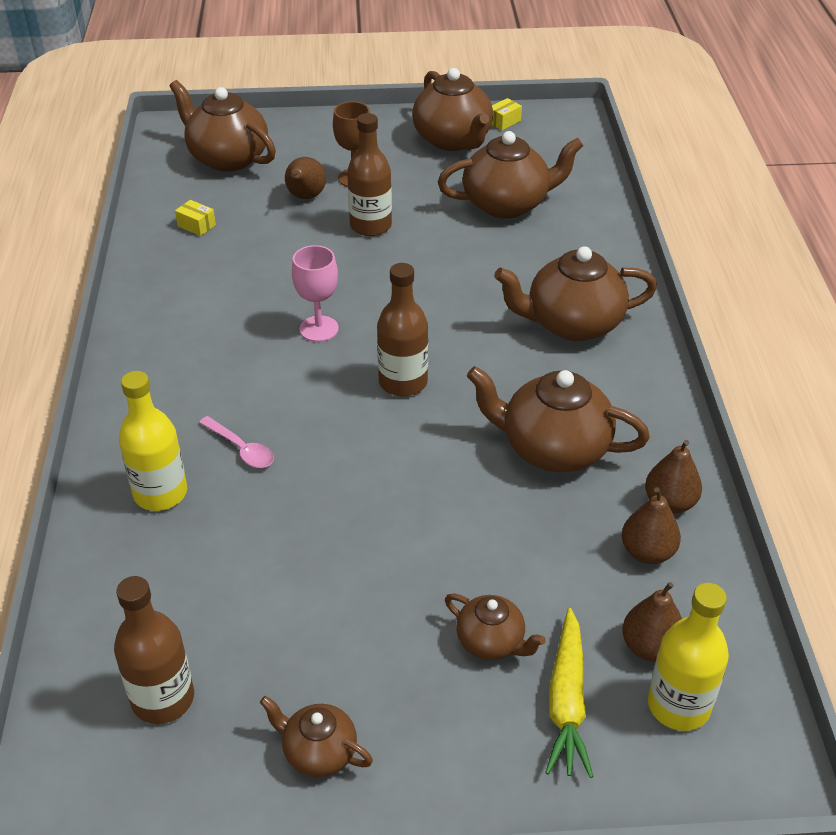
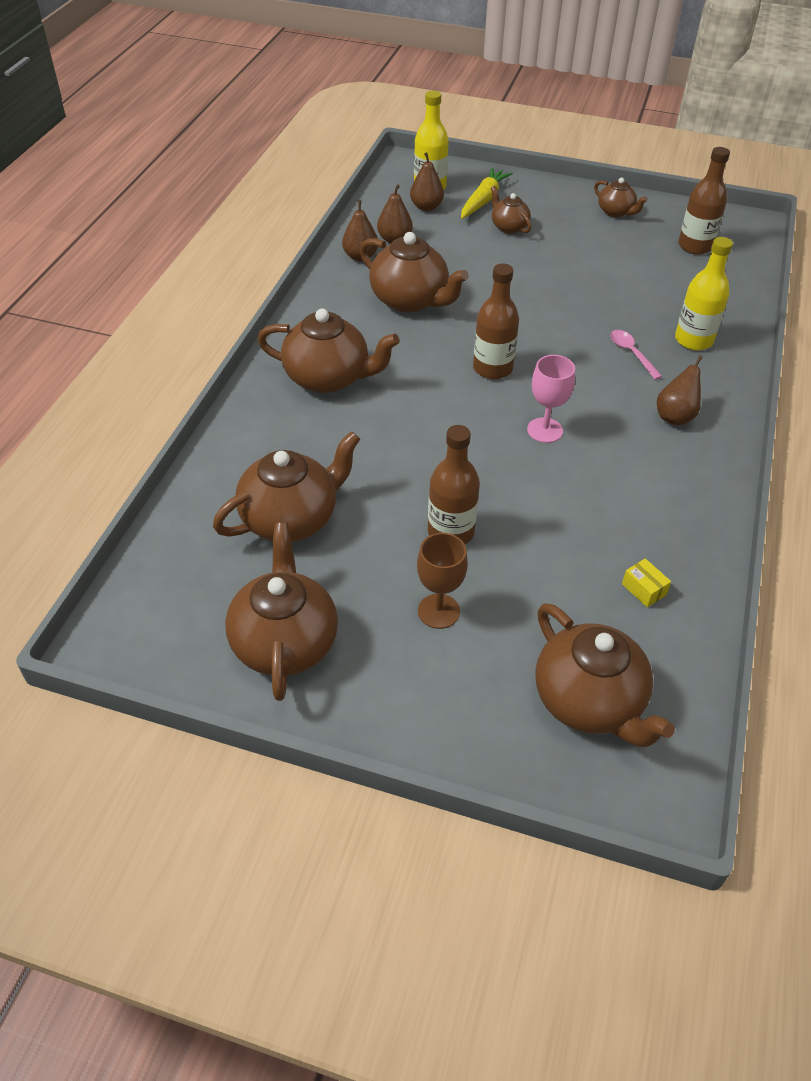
camera: 160 degrees left, 5 degrees up
brown pear [285,157,326,199] -> brown pear moved to [657,355,703,426]
brown teapot [438,131,583,219] -> brown teapot turned 135 degrees clockwise [213,431,360,542]
yellow box [492,98,522,130] -> none

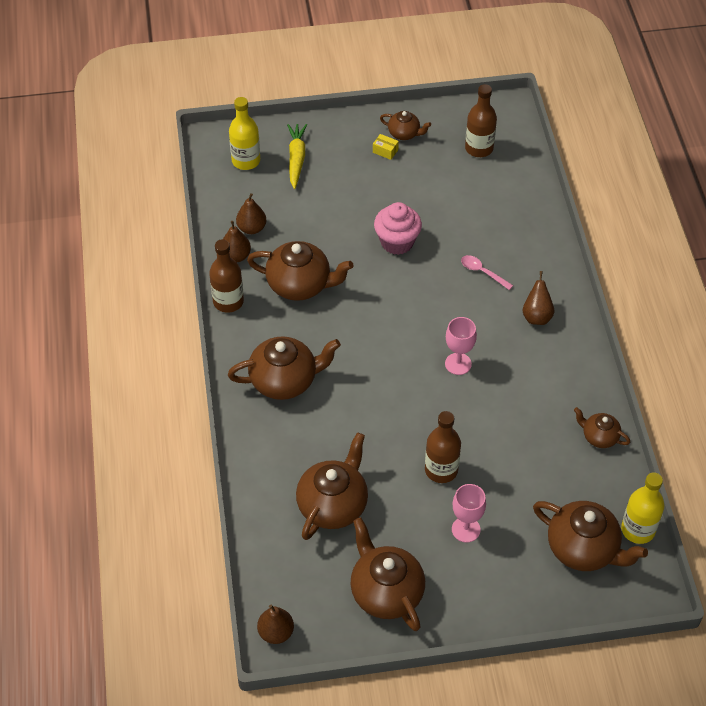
camera: 25 degrees left, 5 degrees up
brown pear [410,152,444,211] -> brown pear moved to [257,605,294,644]
brown goblet [417,533,468,629] -> pink goblet [452,484,486,543]
brown bottle [473,263,519,379] -> brown bottle moved to [209,239,244,313]
brown teapot [491,186,531,234] -> brown teapot moved to [574,407,630,448]
yellow box [622,558,671,607] -> yellow box moved to [373,134,399,160]
yellow bottle [675,237,733,350] -> yellow bottle moved to [621,472,664,544]
none -> pink cupcake [374,202,422,255]

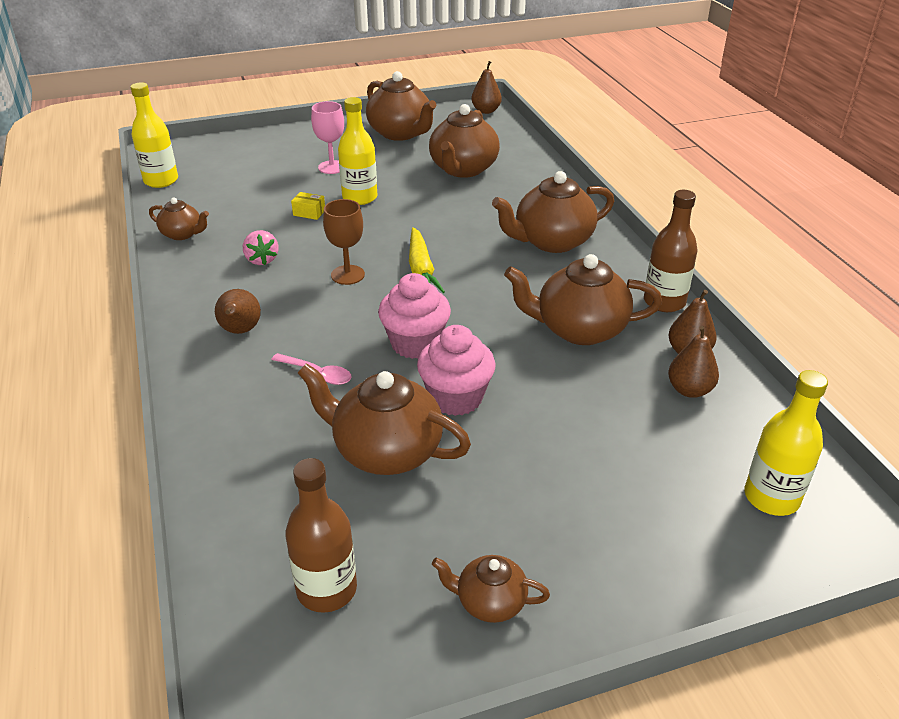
camera: 170 degrees right, 15 degrees down
yellow carrot [287,124,307,189] -> yellow carrot moved to [409,227,445,293]
yellow box [373,134,399,160] -> yellow box moved to [291,192,325,220]
brown bottle [425,411,461,483] -> yellow bottle [338,97,377,205]
pink goblet [445,317,477,375] -> brown goblet [323,199,365,285]
brown teapot [533,501,648,571] -> brown teapot moved to [298,363,471,475]
none -> pink strawberry [243,230,278,265]
none -> pink cupcake [378,273,451,359]

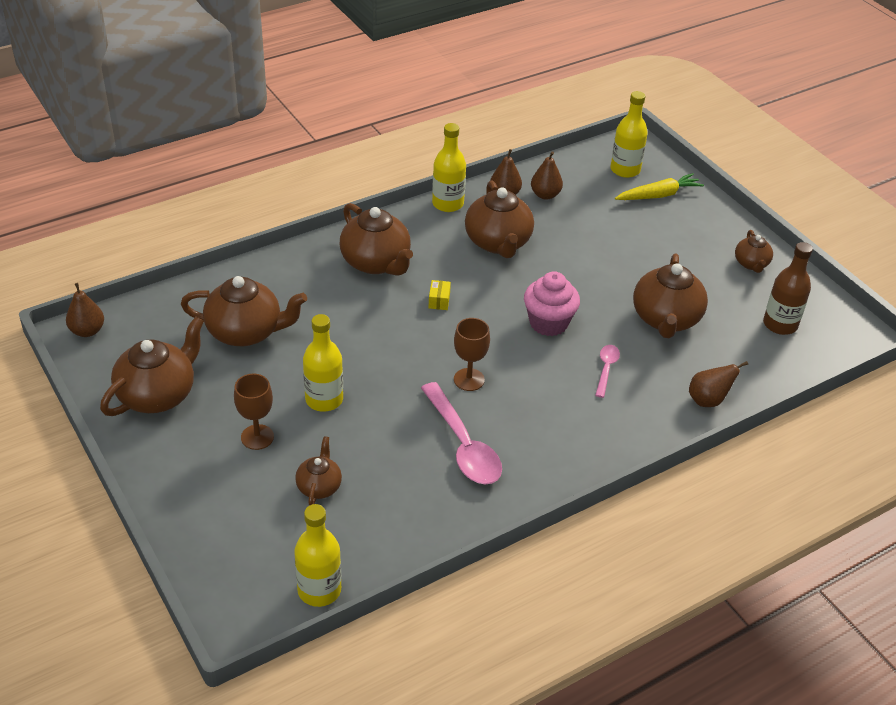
camera: 105 degrees left, 5 degrees up
brown teapot [149,198,209,240] -> brown teapot moved to [295,436,342,506]
brown pear [215,289,261,334] -> brown pear moved to [689,361,748,407]
pink strawberry [243,230,278,265] -> pink spoon [421,382,502,484]
yellow box [291,192,325,220] -> yellow box moved to [429,280,451,310]
pink goblet [311,101,344,174] -> brown goblet [234,374,274,450]
yellow carrot [409,227,445,293] -> yellow carrot moved to [615,173,704,200]
pink cupcake [417,325,496,416] -> none
brown bottle [644,190,697,312] -> yellow bottle [432,123,466,212]

